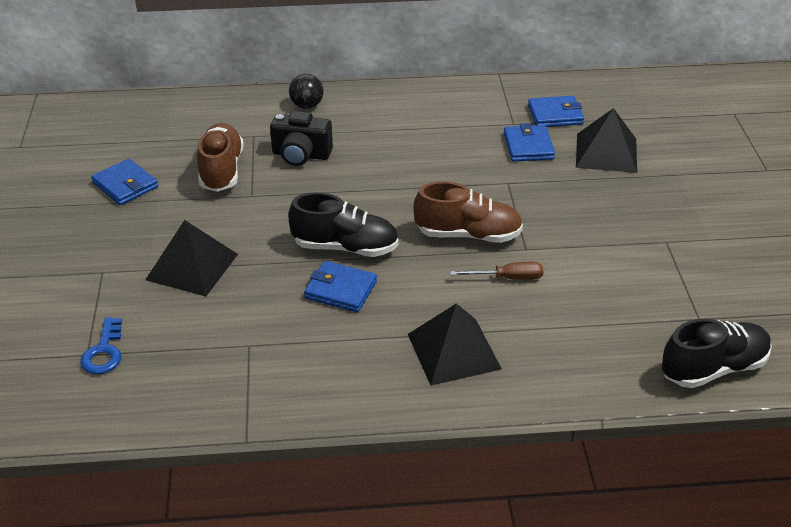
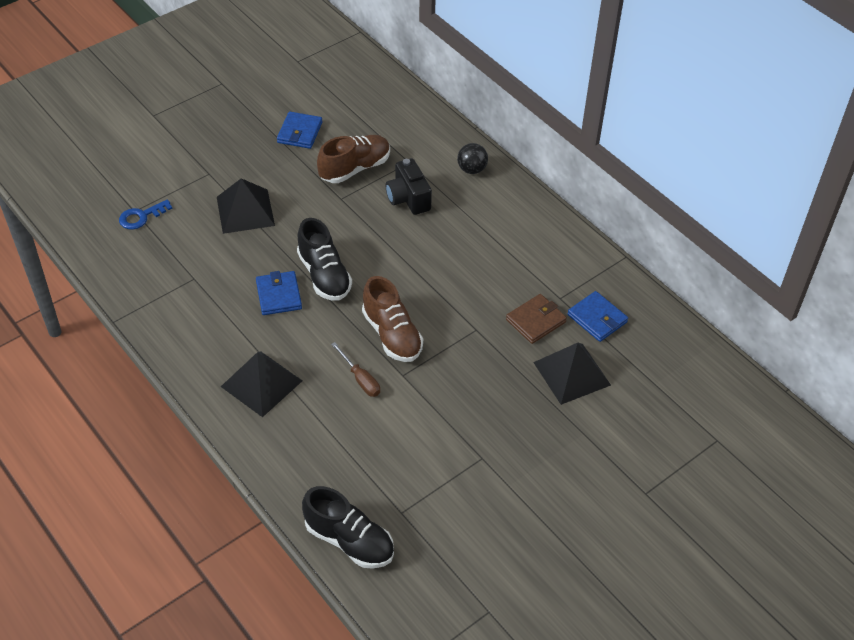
camera: 55 degrees right, 10 degrees up
blue wallet [504,123,555,162] -> brown wallet [506,294,567,344]

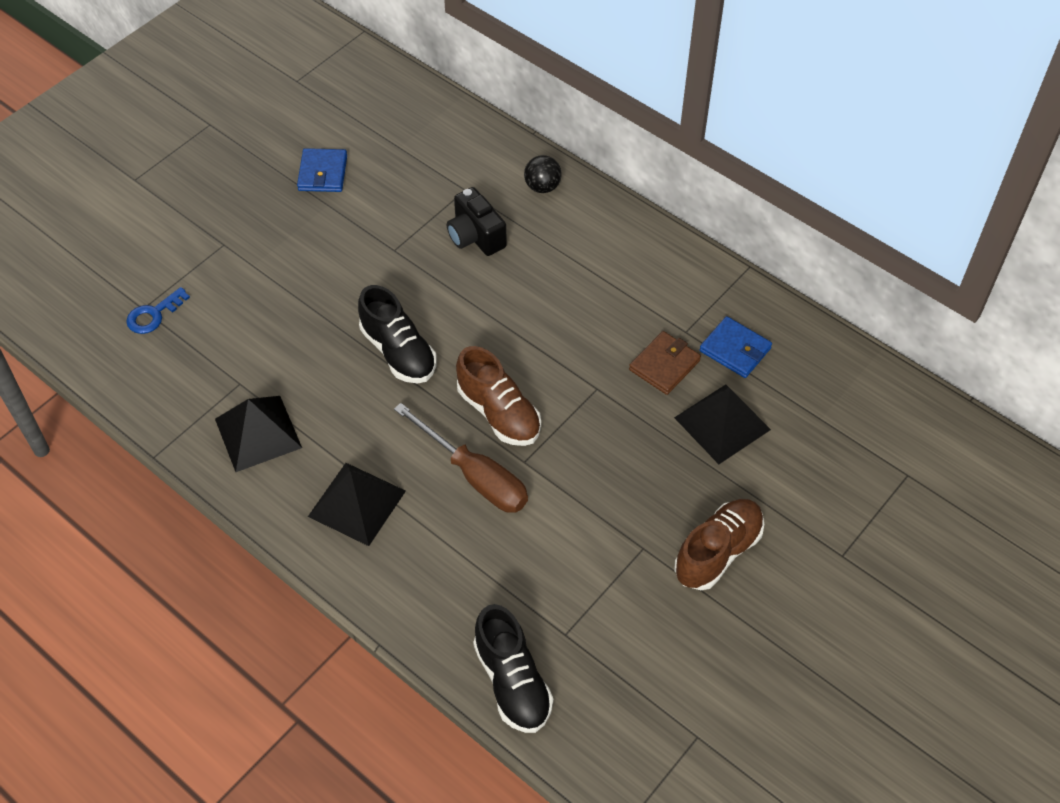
camera: 10 degrees left, 5 degrees up
black pyramid [217,178,275,234] -> black pyramid moved to [215,396,302,472]
blue wallet [256,271,302,315] -> none
black shoe [302,486,394,569] -> black shoe turned 45 degrees clockwise [473,604,553,733]
brown shoe [317,135,390,183] -> brown shoe moved to [675,499,764,590]
brown screwdriver [331,342,380,397] -> brown screwdriver [394,403,528,513], size x1.82

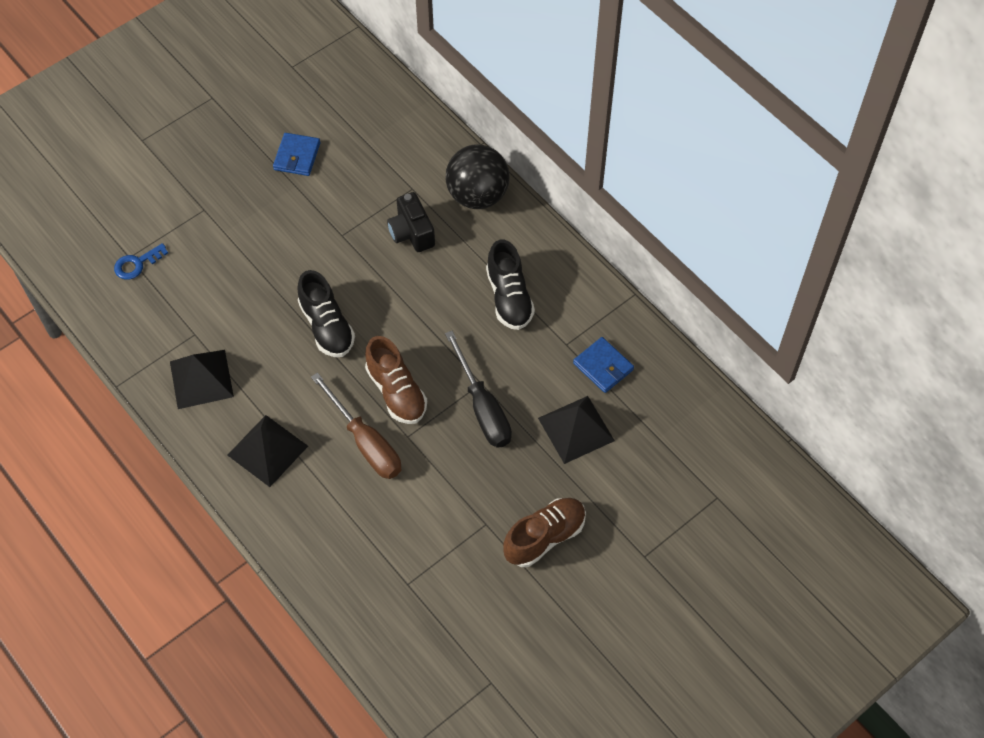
camera: 10 degrees right, 5 degrees up
black shoe [473,604,553,733] -> black shoe moved to [486,240,535,330]
black ball [524,155,562,193] -> black ball [445,144,510,209], size x1.98
brown wallet [629,331,701,395] -> none
none -> black screwdriver [445,331,512,448]

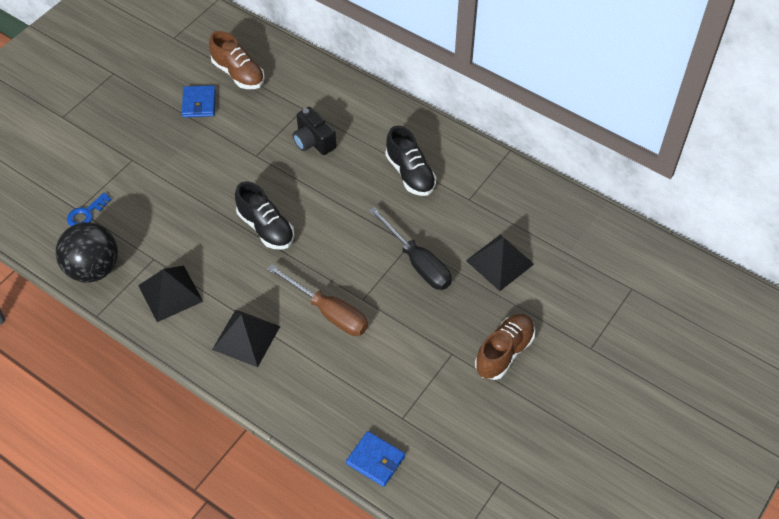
camera: 15 degrees left, 5 degrees down
brown shoe [365,336,427,424] -> brown shoe moved to [209,31,265,89]
black ball [445,144,510,209] -> black ball moved to [56,222,118,283]
blue wallet [573,337,634,393] -> blue wallet moved to [346,431,405,487]

